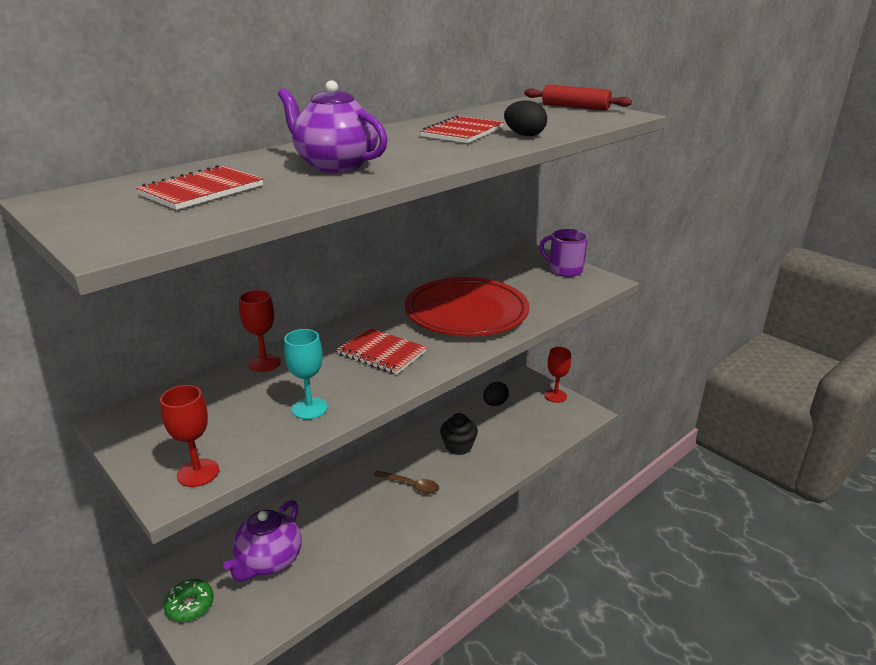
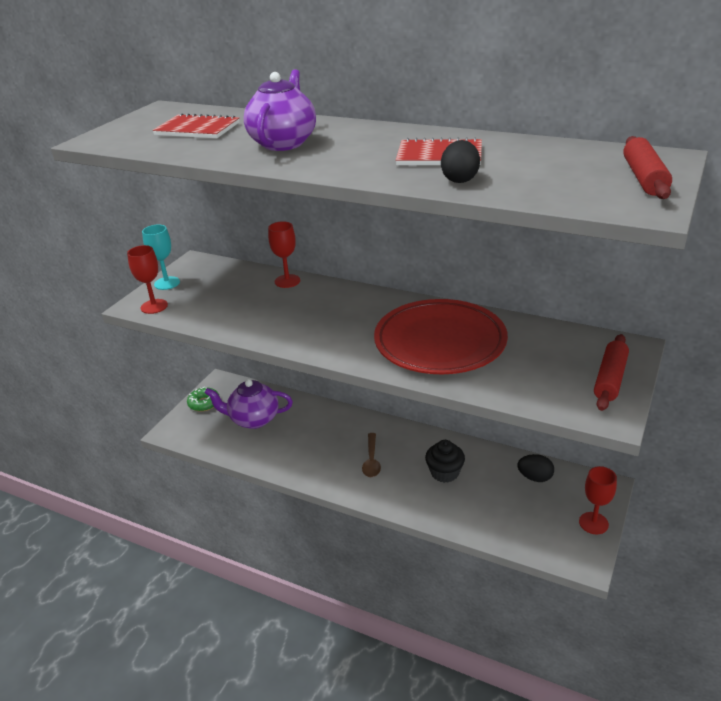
camera: 70 degrees right, 5 degrees up
turquoise goblet [284,329,328,419] -> turquoise goblet moved to [142,224,180,290]
red notebook [337,328,427,374] -> none
purple mug [539,229,588,277] -> red rolling pin [594,334,629,411]

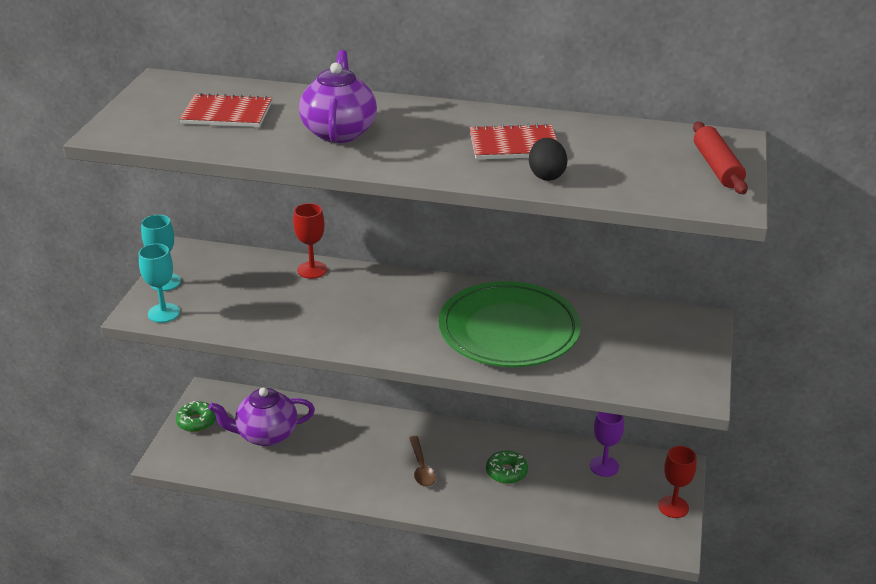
camera: 15 degrees left, 0 degrees up
red goblet [127,245,168,314] -> turquoise goblet [139,244,180,323]
red plate [374,299,508,374] -> green plate [438,281,581,367]
black cupcake [425,440,465,483] -> green donut [486,451,528,484]
black egg [517,454,554,482] -> purple goblet [590,412,624,477]
red rolling pin [594,334,629,411] -> none

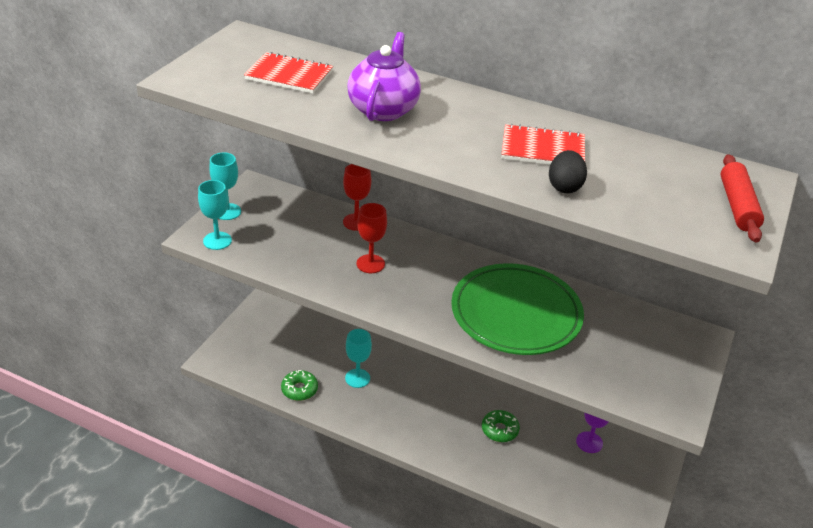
camera: 10 degrees right, 5 degrees up
green donut [176,401,216,432] -> green donut moved to [281,370,318,401]
purple teapot [209,387,315,446] -> none
brown spoon [409,436,436,487] -> none
red goblet [658,446,697,518] -> red goblet moved to [357,203,387,273]
none -> turquoise goblet [345,329,372,388]

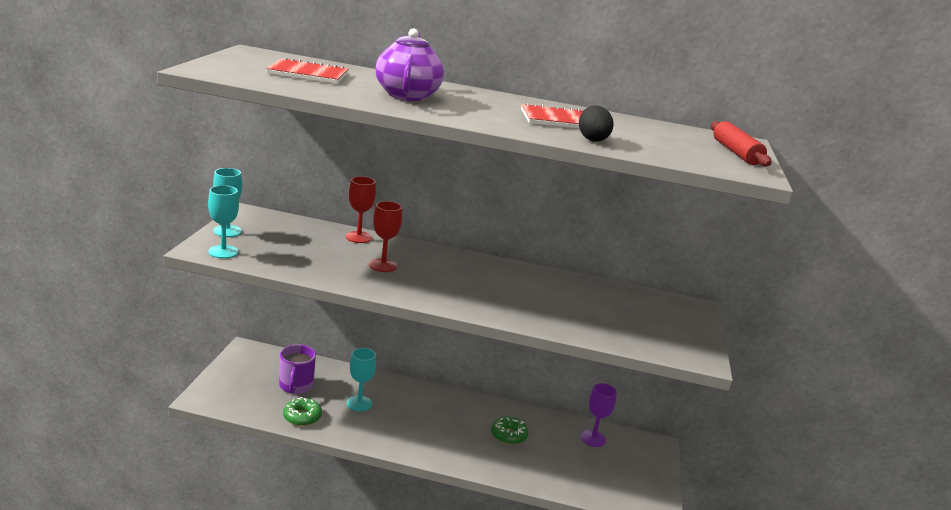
camera: 15 degrees left, 15 degrees down
green plate [451,263,584,355] -> none
none -> purple mug [279,344,316,394]

